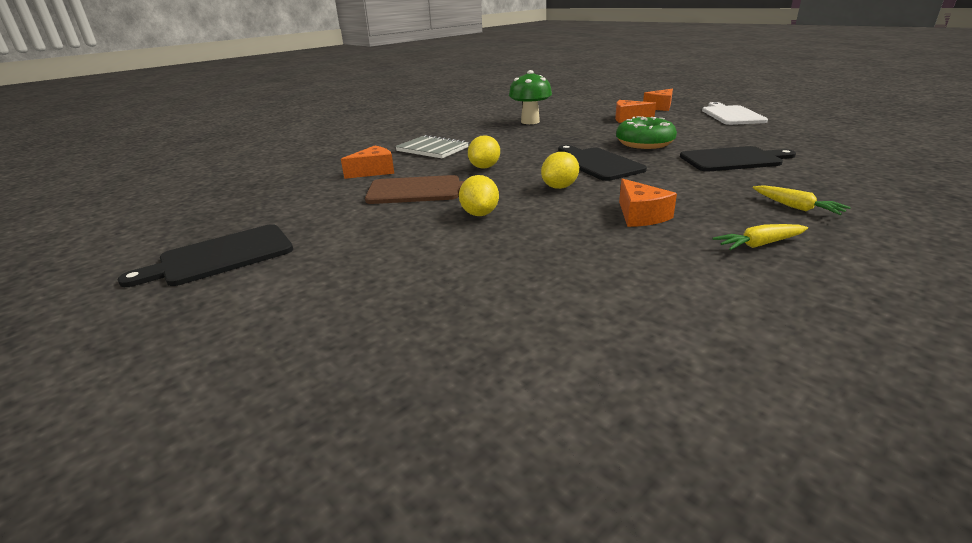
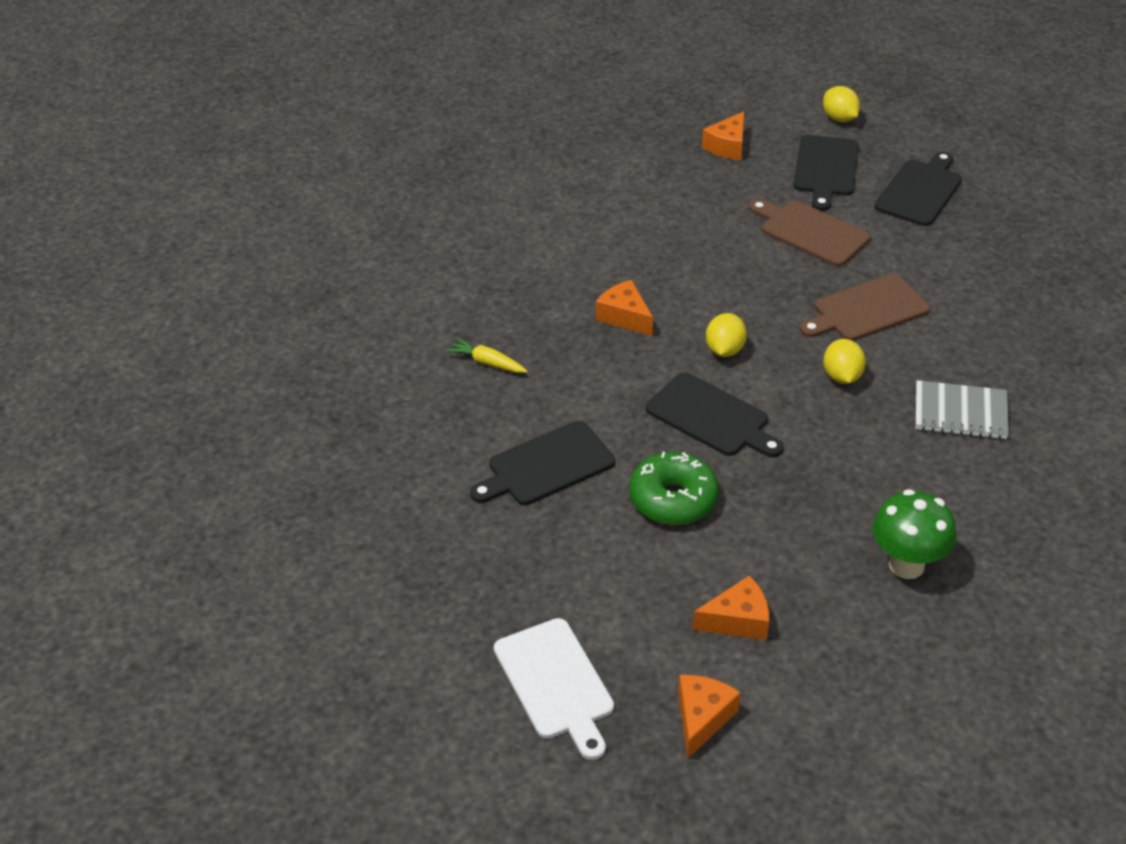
camera: 155 degrees right, 15 degrees up
orange cheese [341,146,394,179] -> orange cheese moved to [702,111,744,160]
yellow lemon [459,175,499,216] -> yellow lemon moved to [823,86,860,122]
yellow carrot [712,224,808,250] -> none
none -> brown cutting board [749,199,871,267]
none -> black cutting board [794,135,859,211]

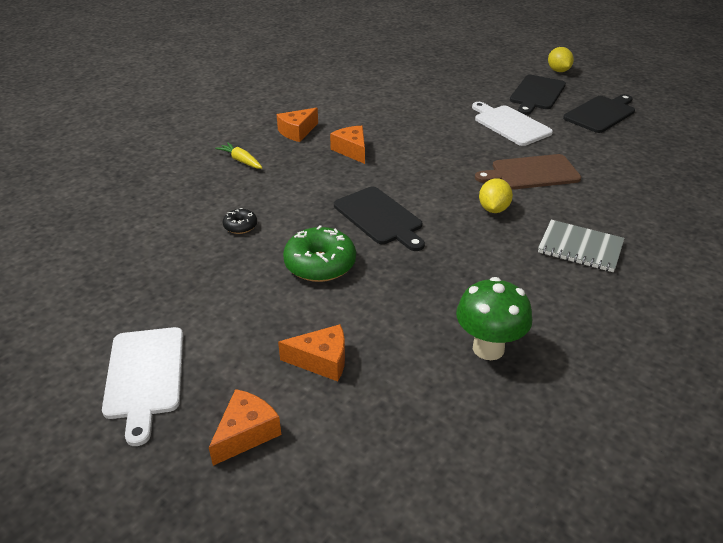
camera: 15 degrees right, 5 degrees down
black cutting board [470,421,615,505] -> black donut [223,208,257,234]
orange cheese [702,111,744,160] -> orange cheese moved to [277,108,318,142]
yellow lemon [706,313,747,357] -> none
brown cutting board [749,199,871,267] -> white cutting board [472,102,553,146]

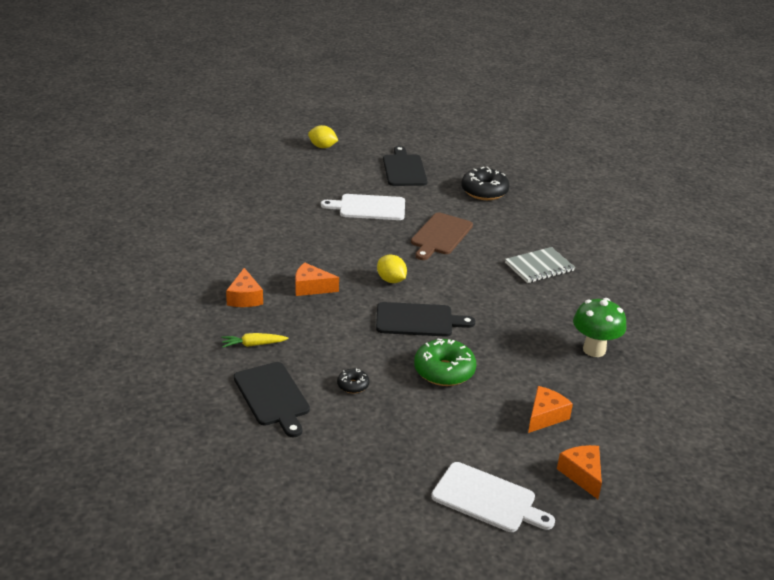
camera: 55 degrees left, 5 degrees down
yellow lemon [479,178,513,213] -> yellow lemon moved to [377,255,407,283]
black cutting board [510,75,566,115] -> black cutting board moved to [234,362,310,437]
none -> black donut [461,167,510,200]

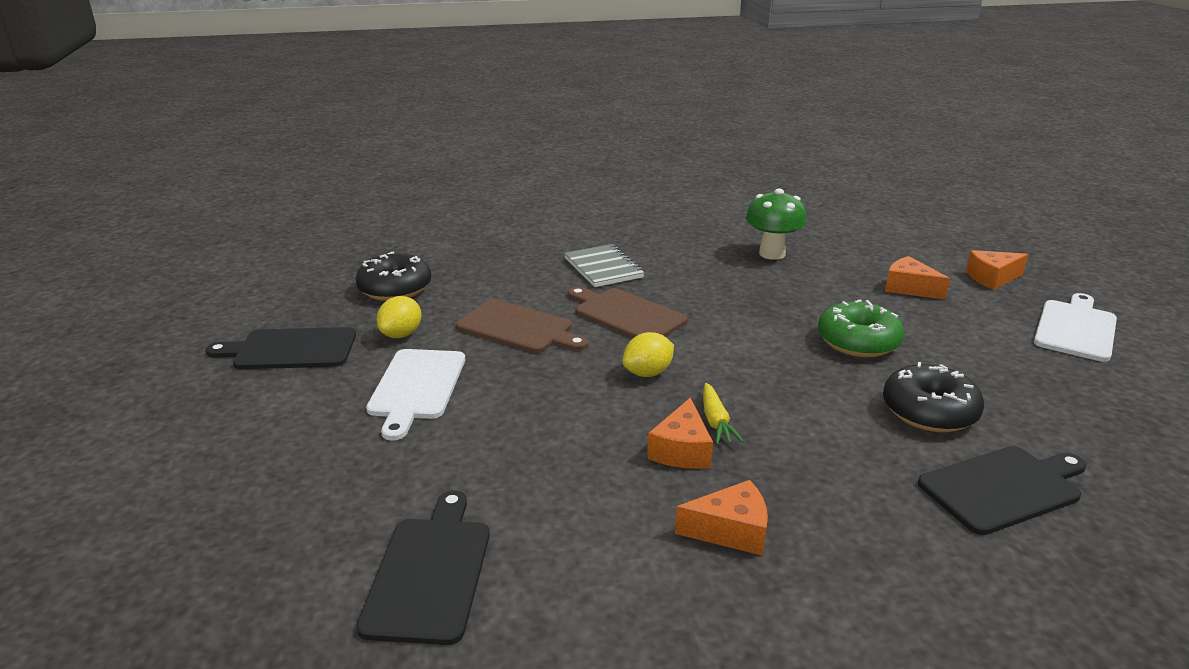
camera: 85 degrees left, 5 degrees down
yellow carrot [221,333,289,348] -> yellow carrot moved to [703,383,744,445]
yellow lemon [308,125,338,148] -> yellow lemon moved to [377,296,421,338]
black donut [337,369,370,393] -> black donut [883,362,984,432], size x1.96
black cutting board [376,302,475,337] -> black cutting board moved to [356,490,490,645]
none -> brown cutting board [568,287,688,338]

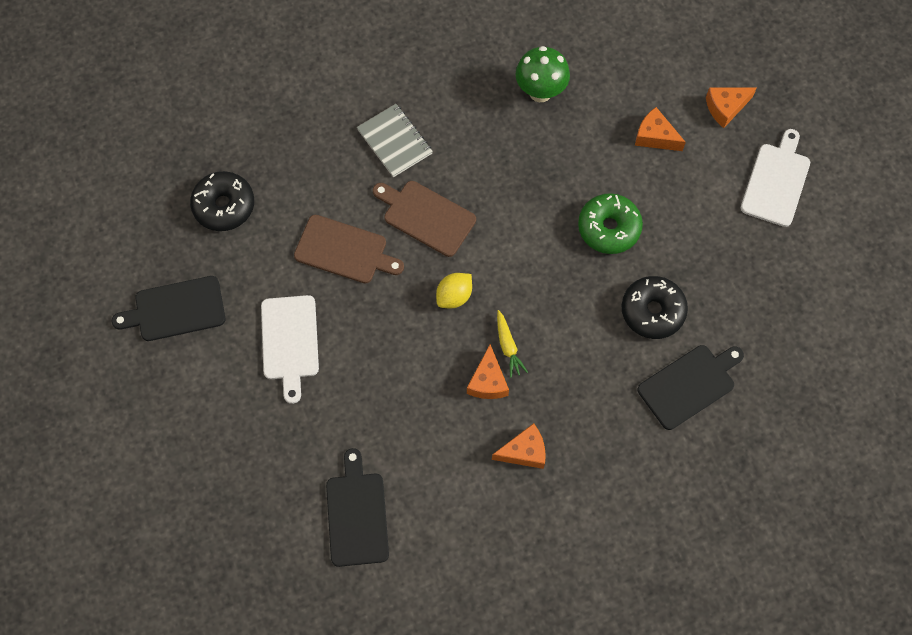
camera: 10 degrees left, 40 degrees up
yellow lemon [377,296,421,338] -> none

